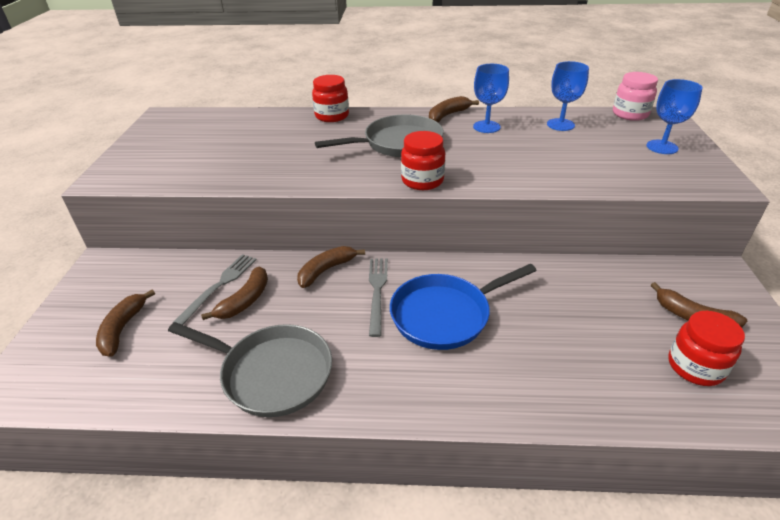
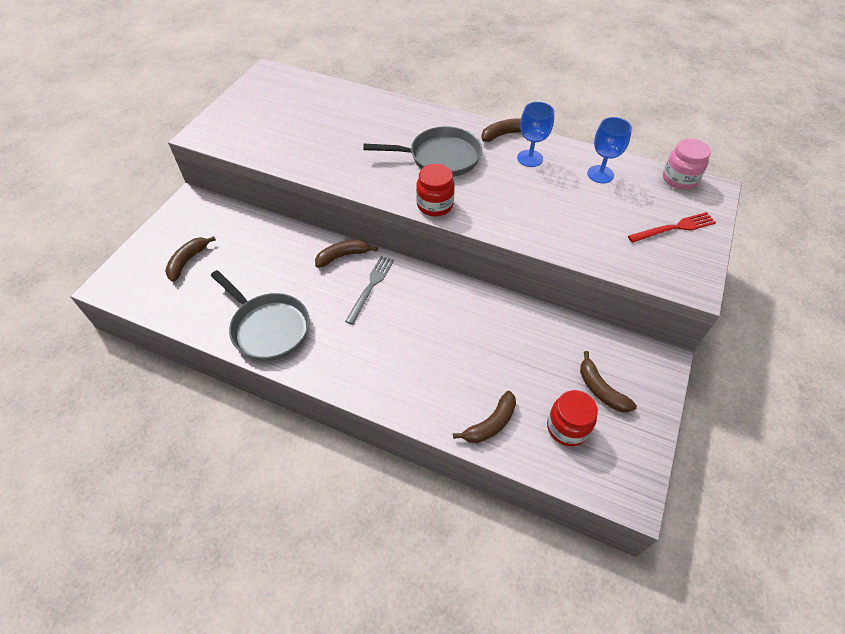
camera: 20 degrees right, 15 degrees up
grey fork [173,254,257,325] -> none
brown banana [201,267,268,320] -> brown banana moved to [453,391,516,443]
red jar [312,75,349,122] -> none
blue pan [390,264,537,350] -> none
blue goblet [647,79,703,154] -> red fork [628,212,716,243]

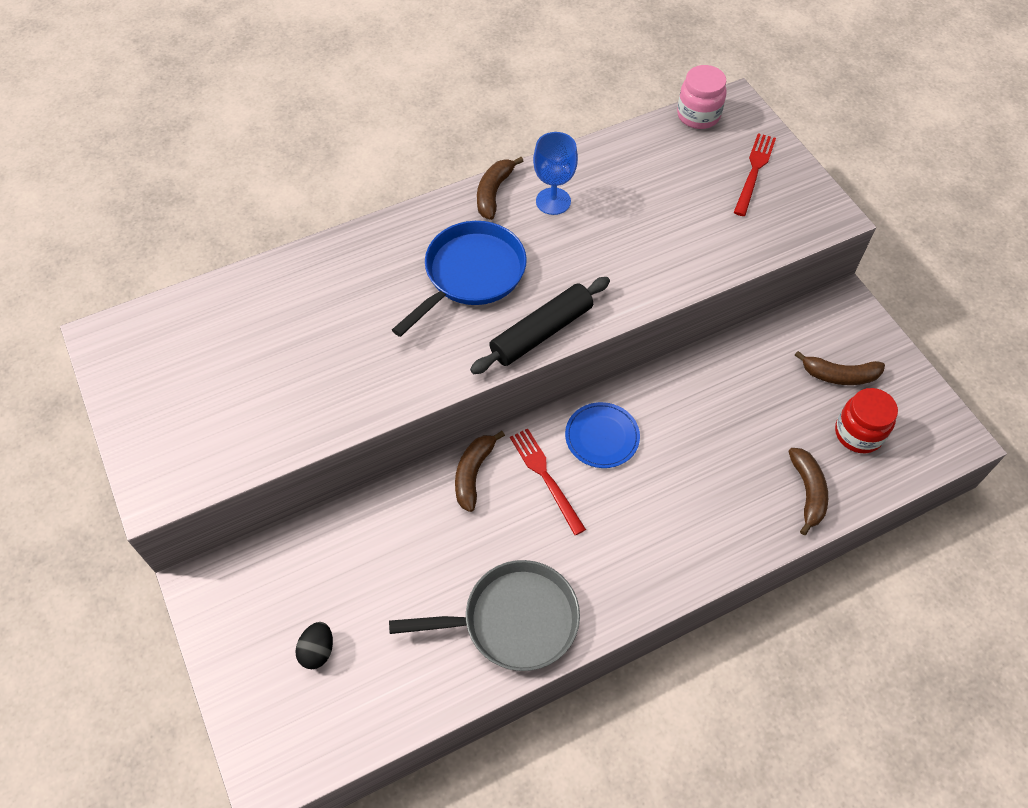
camera: 50 degrees left, 5 degrees up
brown banana [165,236,216,282] -> black egg [295,622,333,669]
grey fork [345,256,394,325] -> red fork [510,429,586,535]
grey pan [363,126,482,177] -> blue pan [392,221,527,337]
red jar [416,164,455,216] -> black rolling pin [470,277,610,374]
blue goblet [587,117,632,183] -> none
none -> blue plate [565,402,640,468]

